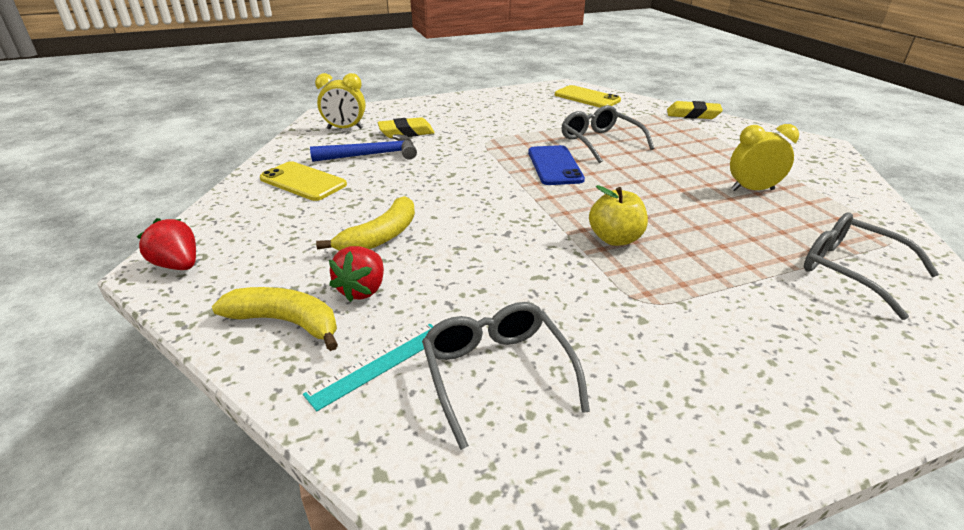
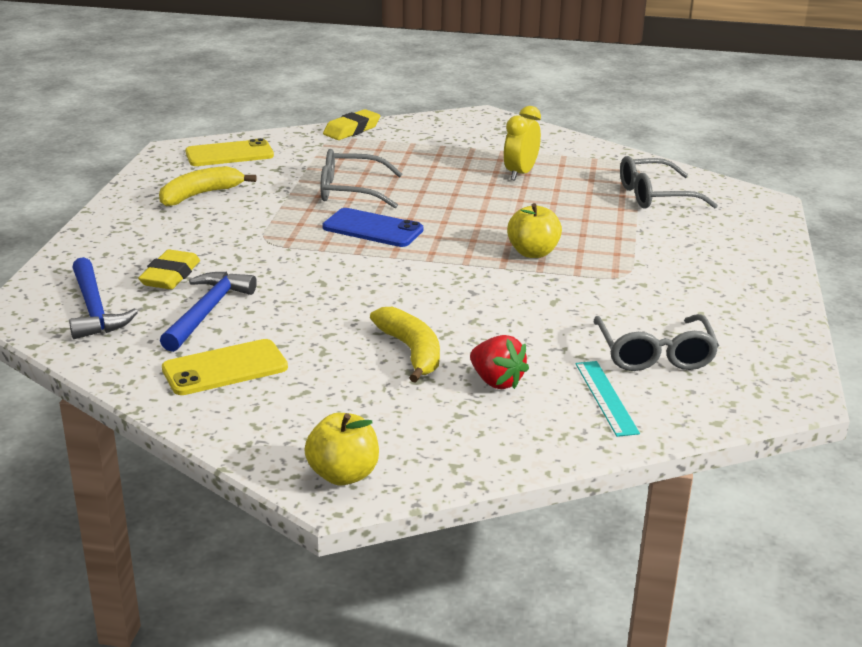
camera: 60 degrees left, 5 degrees down
red strawberry [137,218,196,270] -> yellow apple [304,413,379,486]
yellow banana [212,287,338,351] -> yellow banana moved to [159,166,257,206]
yellow clock [315,73,365,129] -> blue hammer [69,257,138,339]
grey glasses [422,302,590,450] -> grey glasses turned 105 degrees counterclockwise [594,314,719,371]

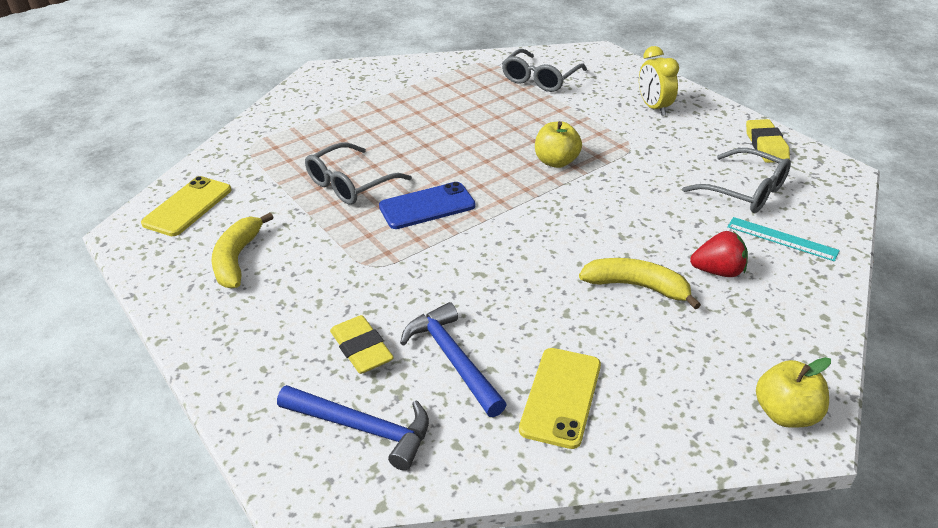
camera: 45 degrees left, 10 degrees up
yellow eraser [323,109,380,140] -> yellow eraser moved to [746,119,790,163]
yellow clock [504,106,541,181] -> yellow clock moved to [639,46,679,116]

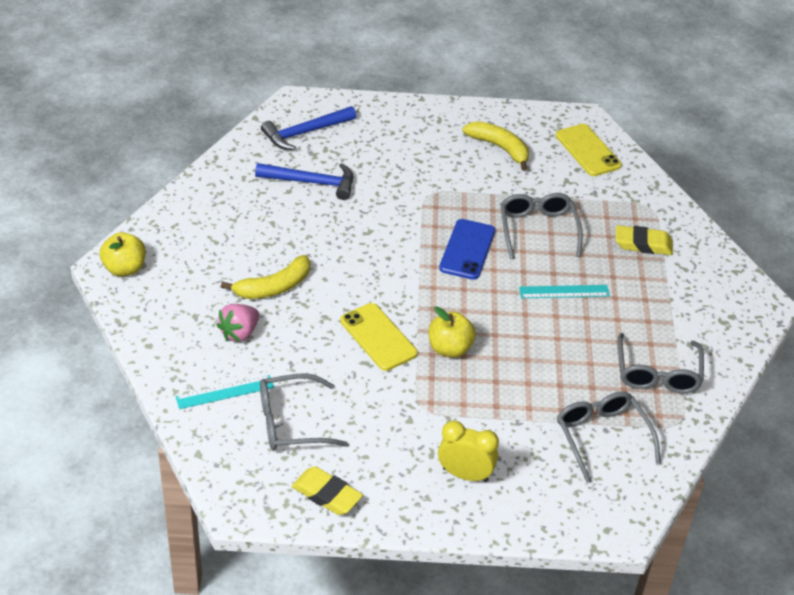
camera: 125 degrees right, 5 degrees up
yellow eraser [330,315,394,374] -> yellow eraser moved to [616,225,673,255]
yellow phone [519,348,601,449] -> yellow phone moved to [340,303,418,371]
red strawberry [690,231,748,277] -> pink strawberry [217,304,259,342]
none -> turquoise ruler [519,285,610,298]
none -> grey glasses [618,333,704,394]

